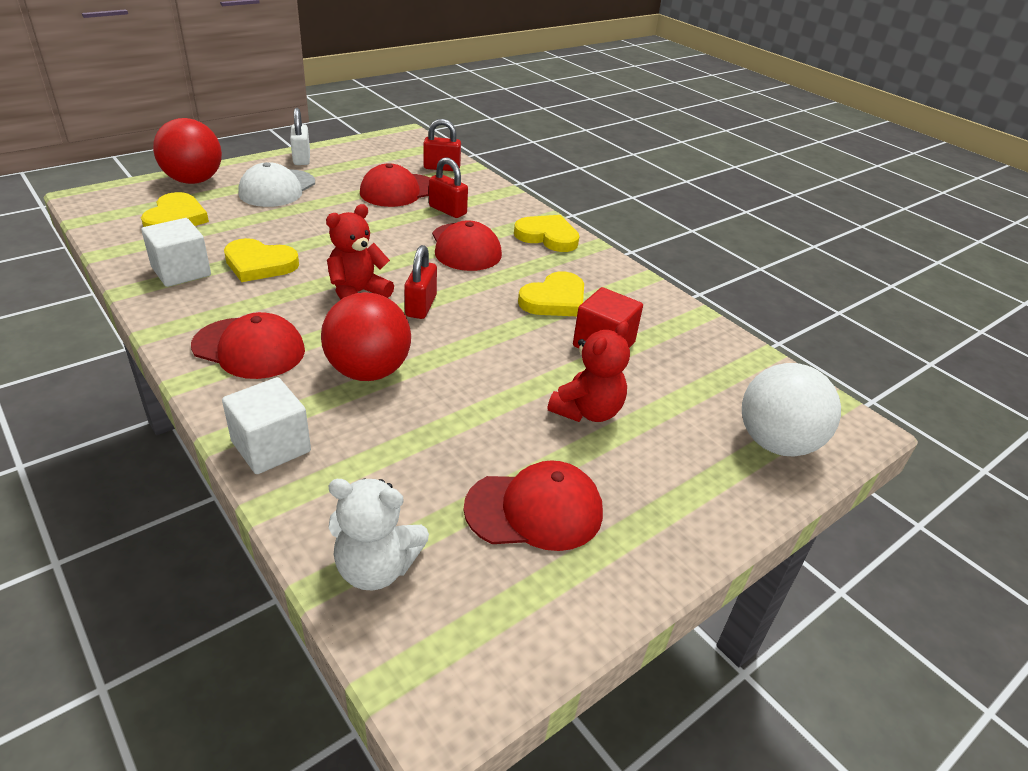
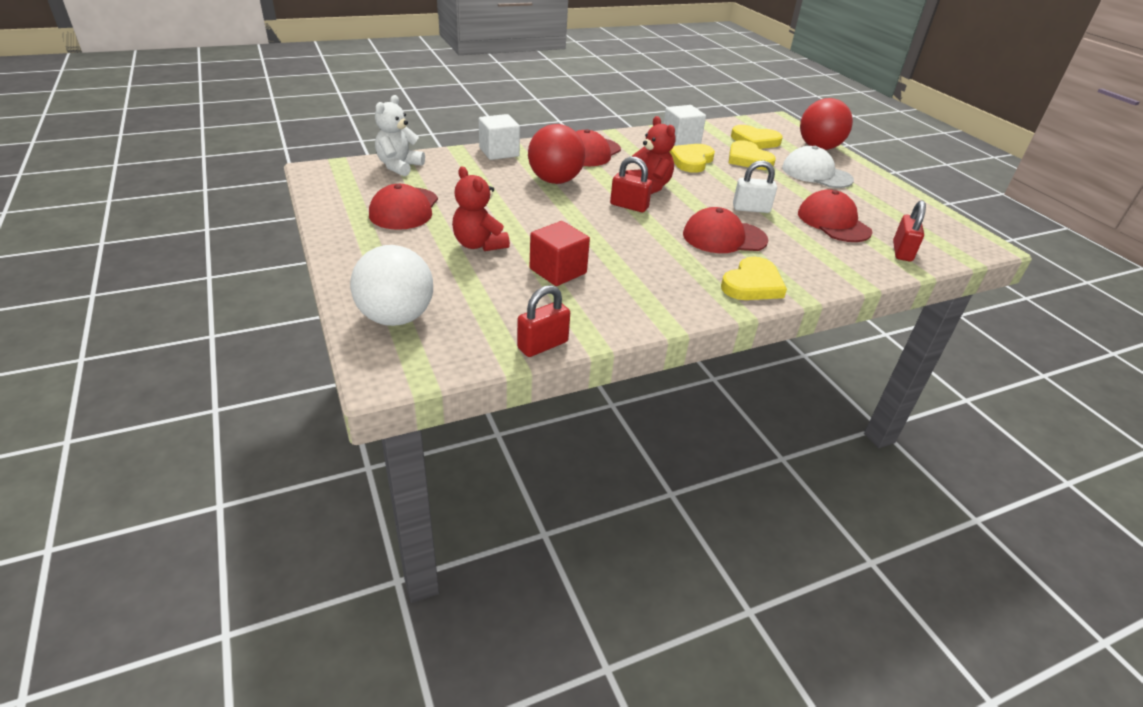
camera: 105 degrees right, 0 degrees up
white padlock [290,108,310,165] -> white padlock moved to [733,160,777,213]
red padlock [429,157,468,218] -> red padlock moved to [517,285,570,357]
yellow heart [518,271,584,316] -> yellow heart moved to [729,140,776,170]

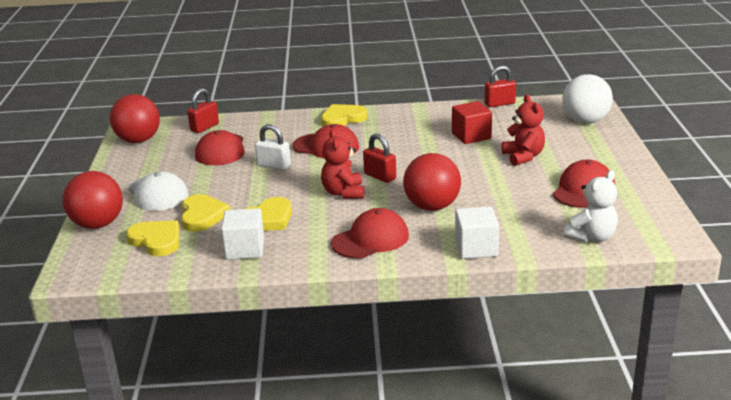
camera: 155 degrees left, 10 degrees down
none -> red ball [110,94,160,143]

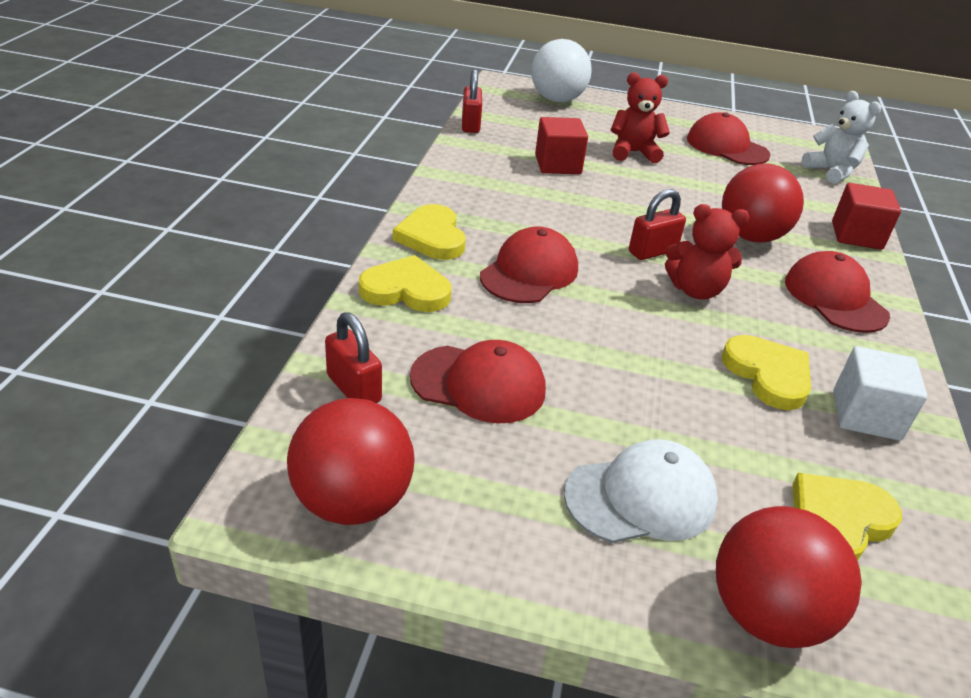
camera: 80 degrees left, 10 degrees up
yellow heart [181,194,231,232] -> yellow heart moved to [359,255,451,312]
white padlock [255,124,291,170] -> none
white cube [455,206,499,259] -> red cube [832,183,901,250]

